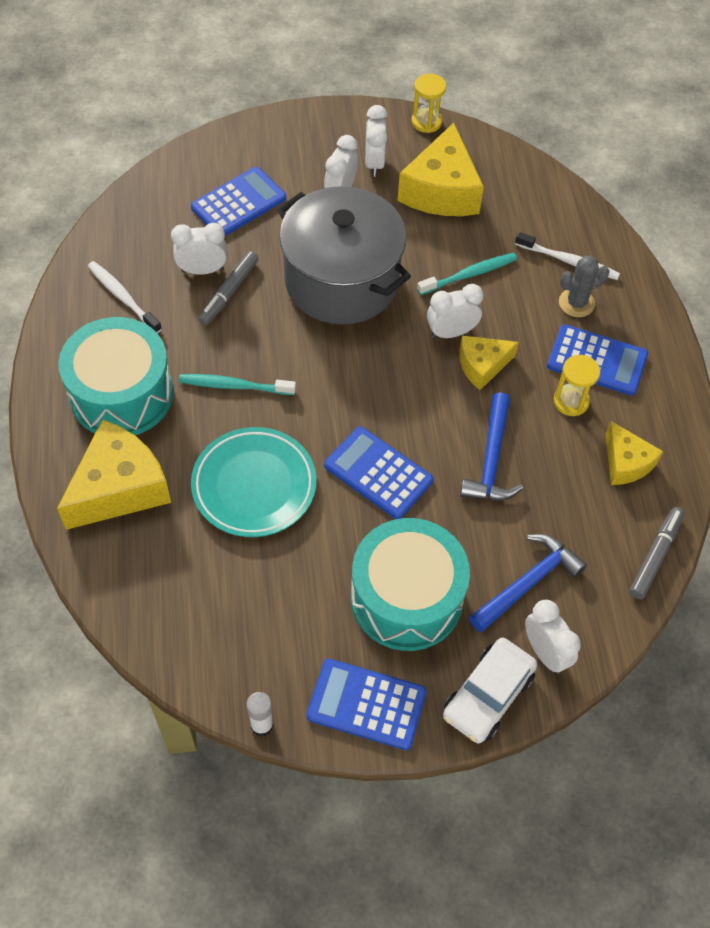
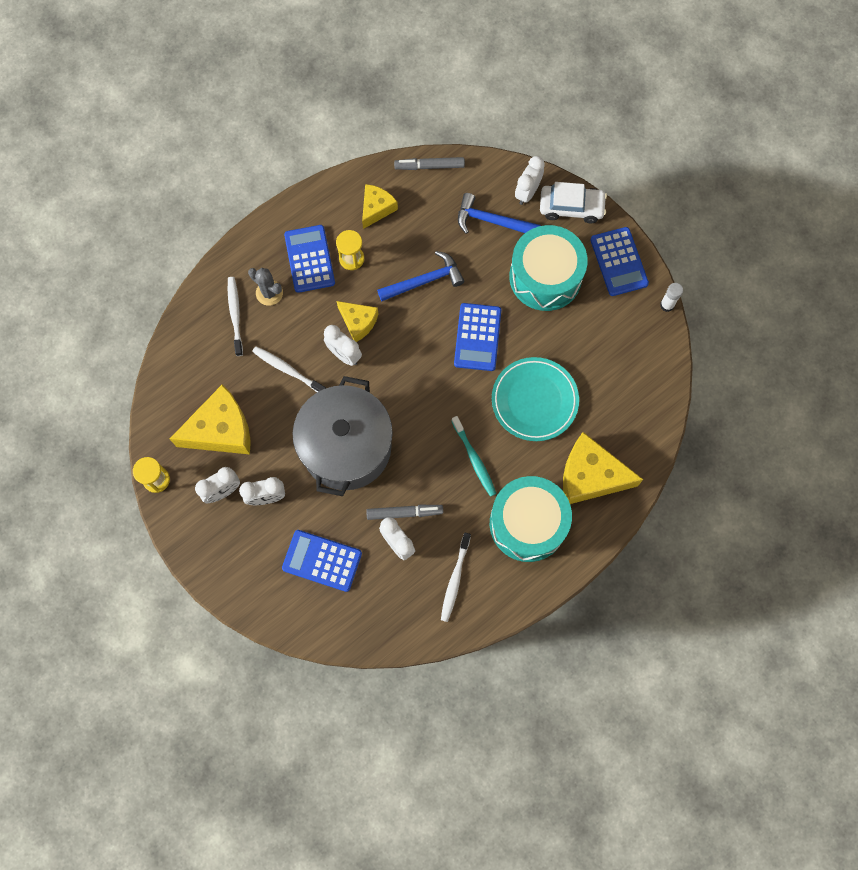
camera: 120 degrees left, 15 degrees up
turquoise toothbrush [417,253,517,295] -> white toothbrush [252,346,326,392]

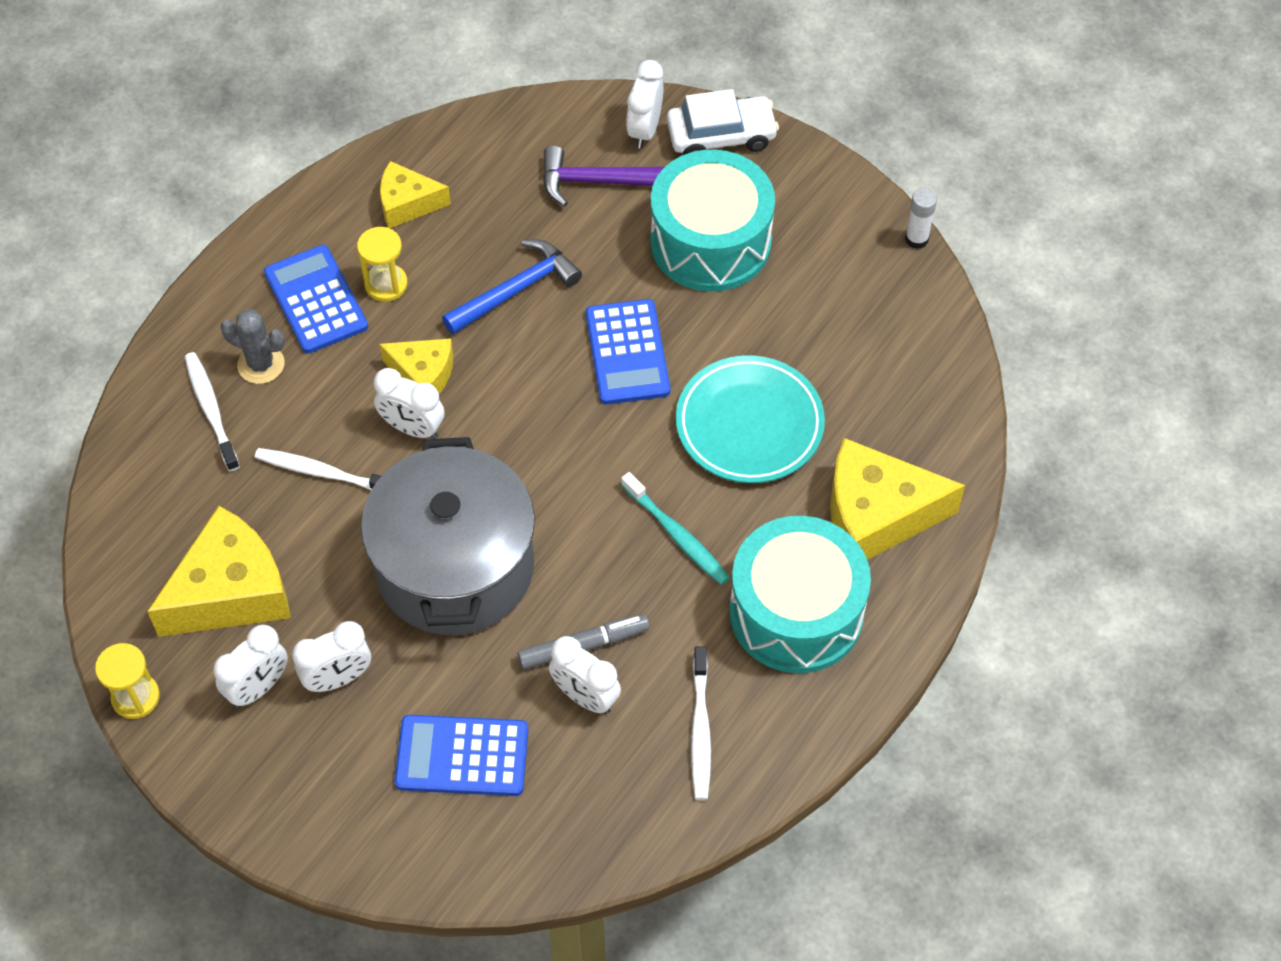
camera: 15 degrees left, 15 degrees down
yellow cheese [362,184,398,229] -> yellow cheese turned 105 degrees counterclockwise [380,161,451,228]
grey marker [394,157,465,170] -> none
blue hammer [458,193,541,234] -> purple hammer [543,146,664,207]
blue calculator [590,227,649,296] -> none

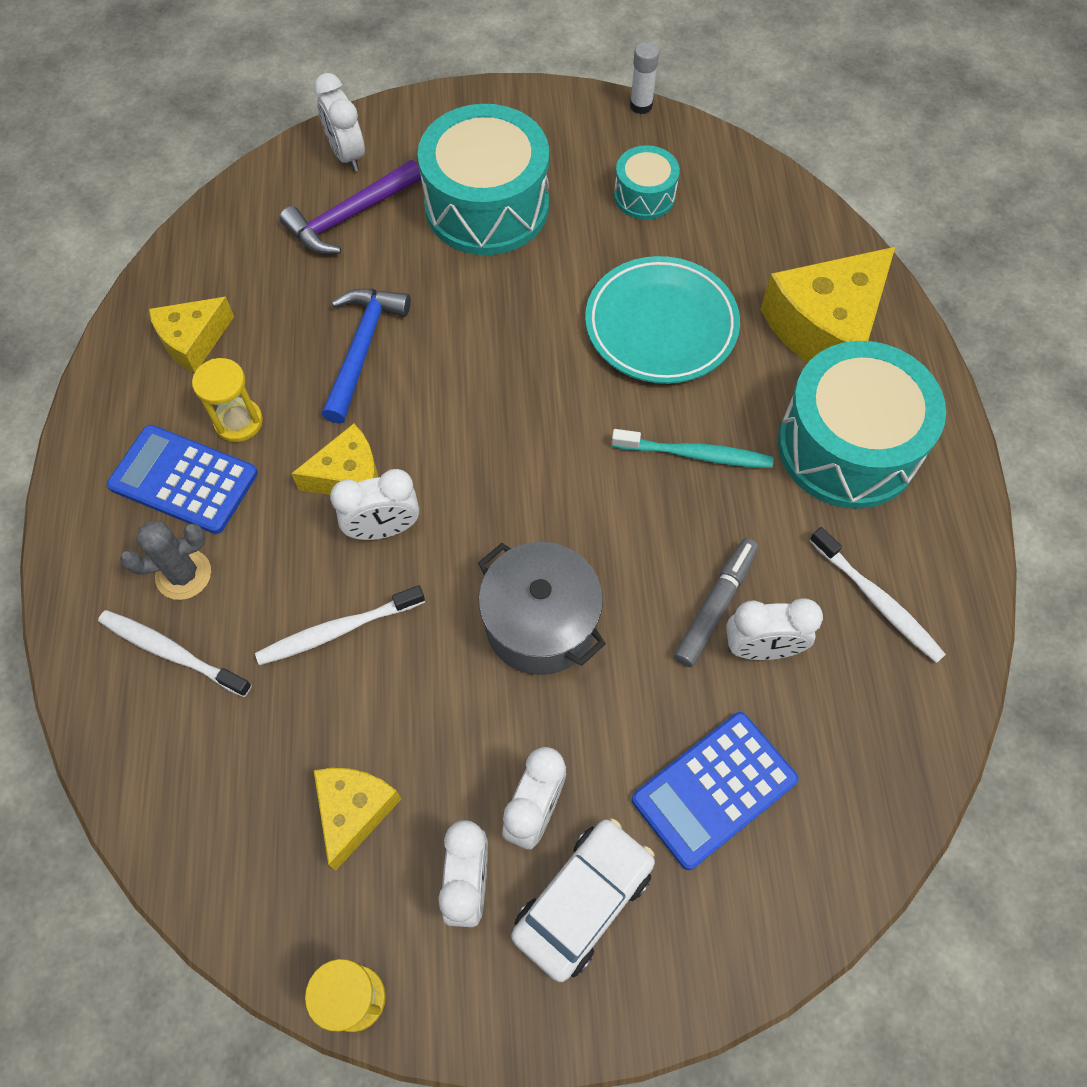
camera: 40 degrees left, 5 degrees up
yellow cheese [147,506,291,637] -> yellow cheese [314,768,401,871], size x0.58
grey pot [361,437,535,635] -> grey pot [478,542,606,675], size x0.62
blue calculator [586,299,670,405] -> none
white car [667,89,779,155] -> white car moved to [511,818,655,982]
none -> turquoise drum [614,145,680,220]

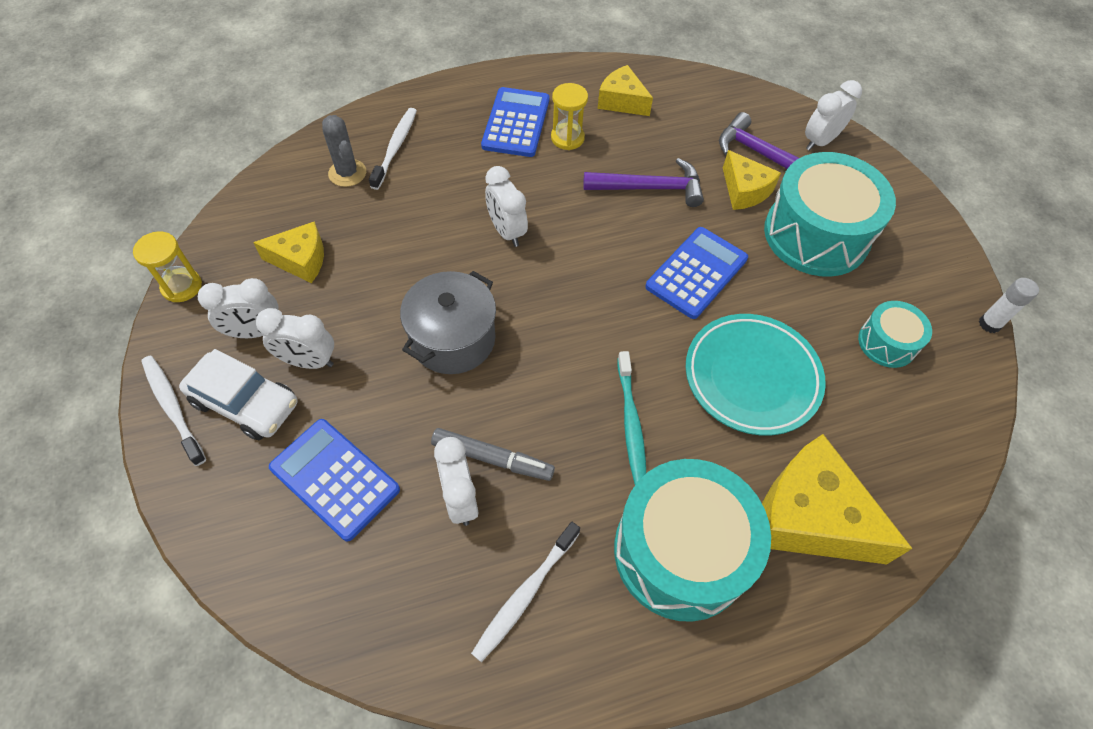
camera: 75 degrees right, 5 degrees down
grey cactus [120,521,211,600] -> grey cactus moved to [322,115,366,187]
white toothbrush [255,585,425,665] -> white toothbrush moved to [141,356,206,466]
yellow cheese [291,423,378,495] -> yellow cheese moved to [723,150,781,210]
blue hammer [322,289,411,424] -> purple hammer [583,158,704,207]
none -> blue calculator [645,227,748,319]

